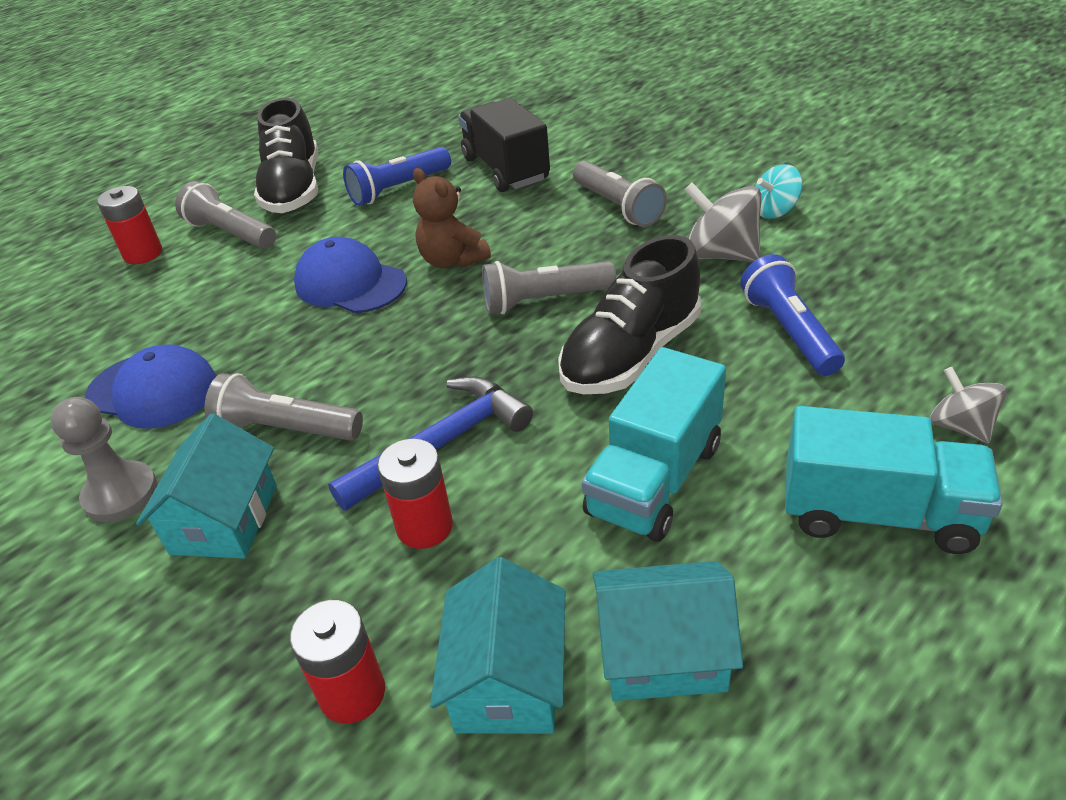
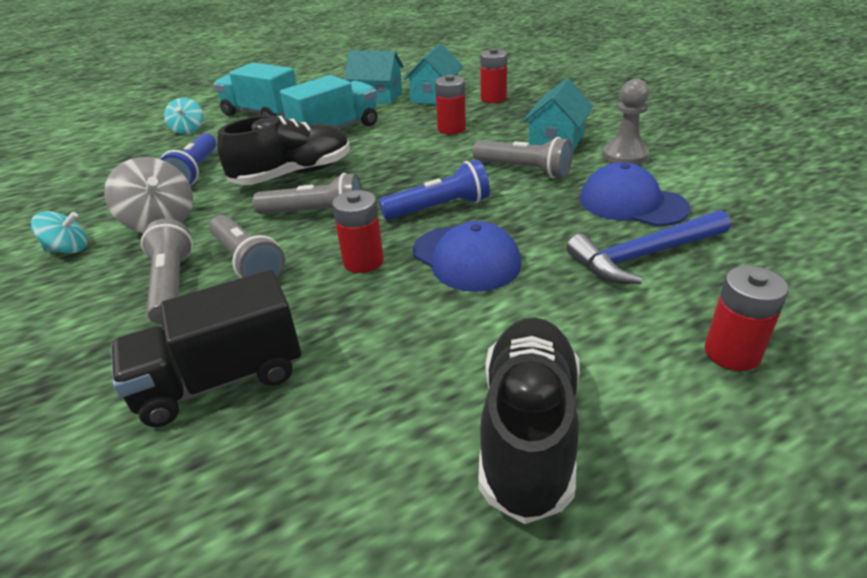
camera: 165 degrees left, 5 degrees down
grey flashlight [175,181,276,249] -> grey flashlight moved to [209,215,285,278]
blue hammer [328,376,533,511] -> blue hammer moved to [566,210,730,284]
blue flashlight [343,147,451,206] -> blue flashlight moved to [379,159,490,220]
brown teddy bear [413,168,491,268] -> red battery [332,190,384,273]
black truck [458,98,550,192] -> black truck turned 75 degrees clockwise [111,270,301,427]
grey spinning top [930,367,1007,444] -> turquoise spinning top [164,98,203,134]

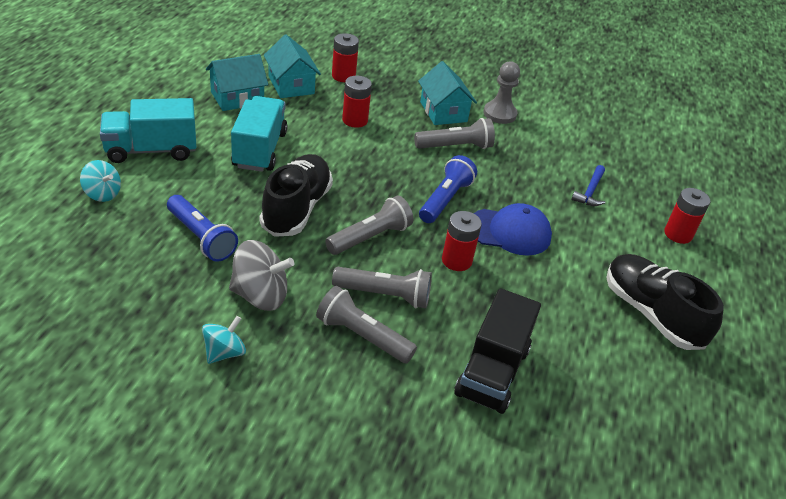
camera: 50 degrees left, 5 degrees up
blue hammer [566,210,730,284] -> blue hammer [572,165,605,206], size x0.60
blue cap [580,162,691,226] -> none

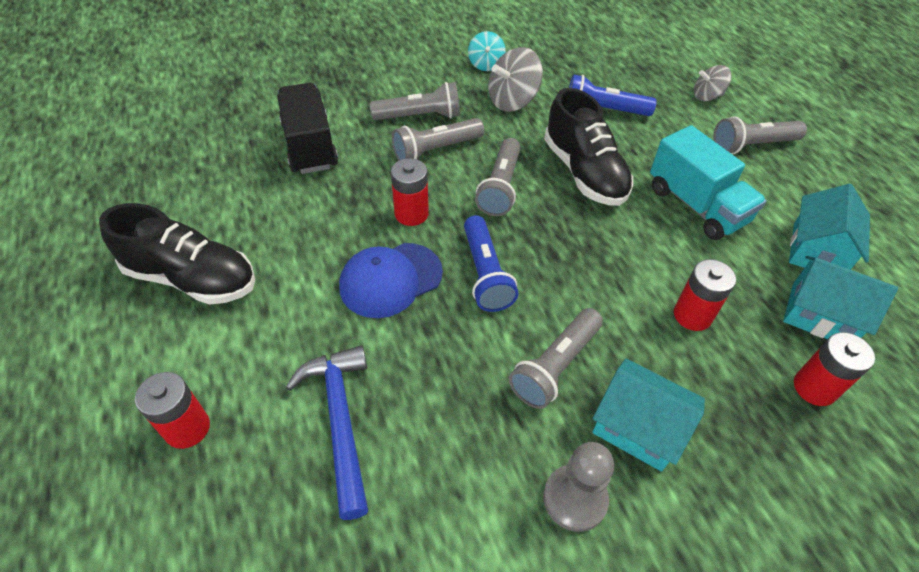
camera: 145 degrees right, 10 degrees up
turquoise spinning top [80,160,121,202] -> grey spinning top [694,65,731,101]
turquoise truck [100,98,197,163] -> grey flashlight [713,116,807,154]
blue hammer [572,165,605,206] -> blue hammer [286,345,368,520], size x1.67

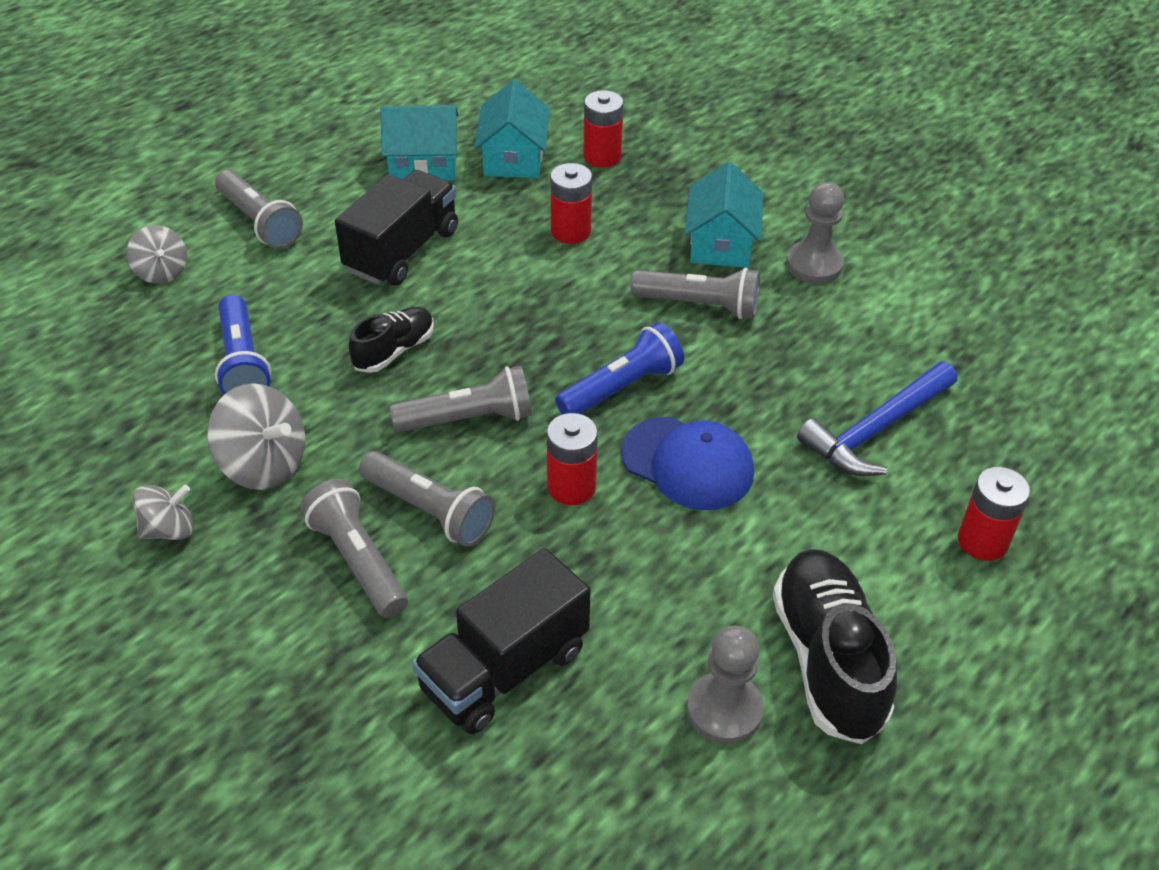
camera: 115 degrees left, 5 degrees down
turquoise spinning top [468,31,506,71] -> grey spinning top [133,485,194,540]
black shoe [544,88,633,206] -> black shoe [349,307,434,373], size x0.57
turquoise truck [650,125,767,240] -> black truck [335,170,458,286]
none -> grey pawn [687,626,764,744]

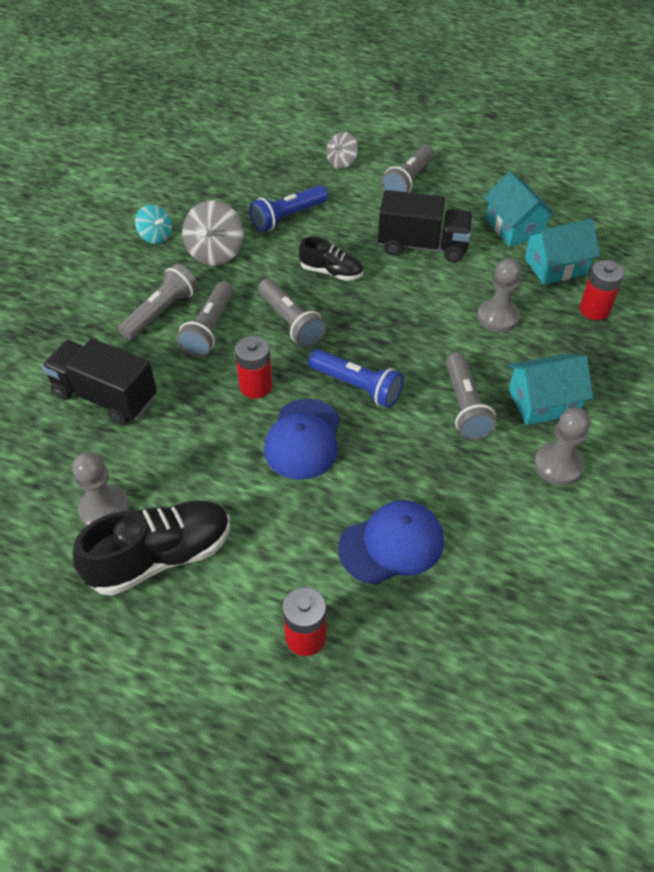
camera: 70 degrees right, 5 degrees up
grey spinning top [133,485,194,540] -> turquoise spinning top [135,204,172,244]
red battery [551,163,592,244] -> grey pawn [477,258,522,332]
blue hammer [797,361,957,476] -> blue cap [338,500,444,585]

